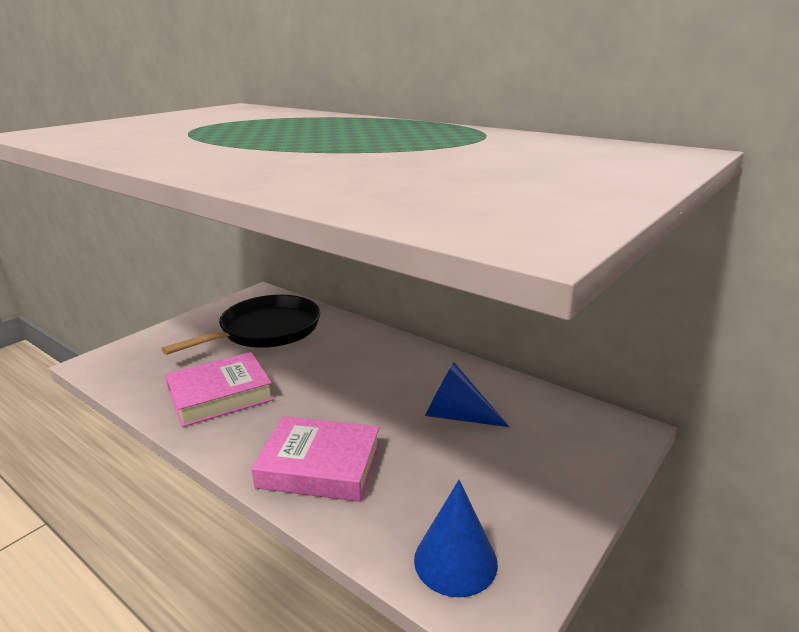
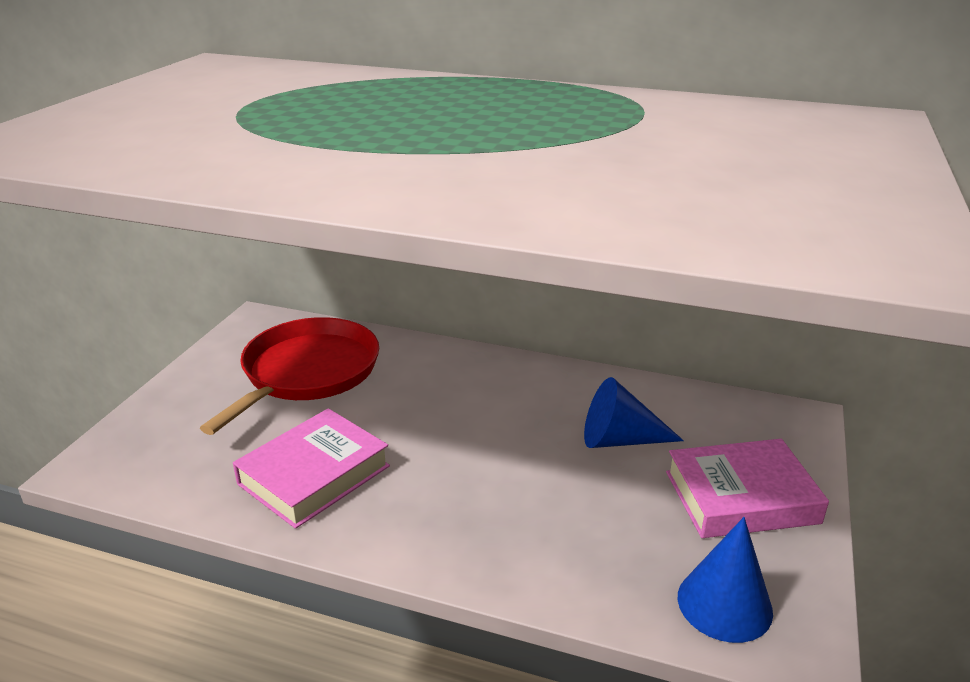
camera: 20 degrees left, 5 degrees up
black pan [161,295,321,355] -> red pan [200,317,379,435]
pink book [251,416,380,502] -> pink book moved to [666,439,829,538]

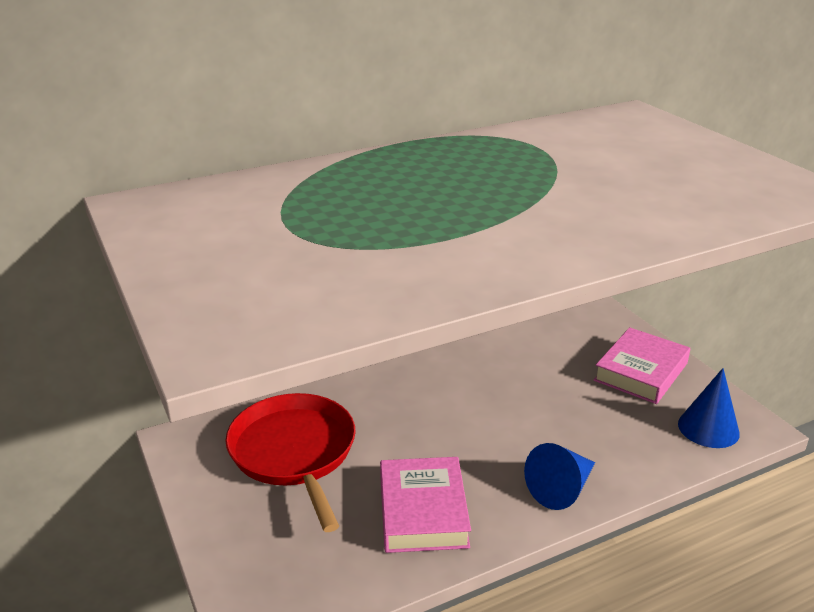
camera: 45 degrees left, 0 degrees up
blue cone [584,377,684,448] -> blue cone moved to [524,443,595,510]

